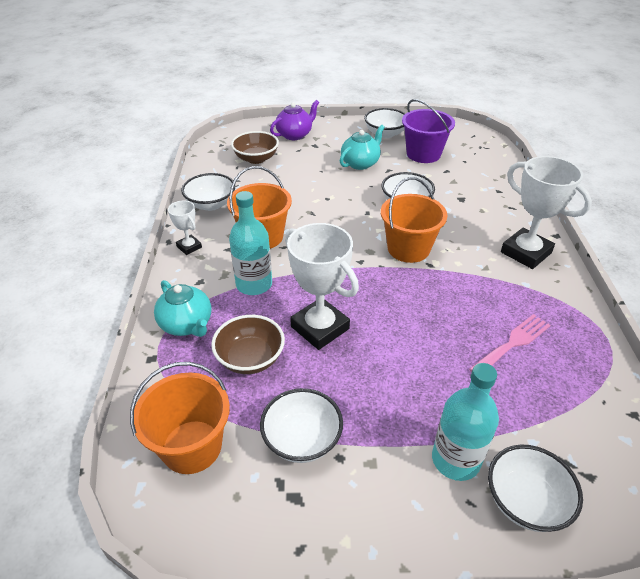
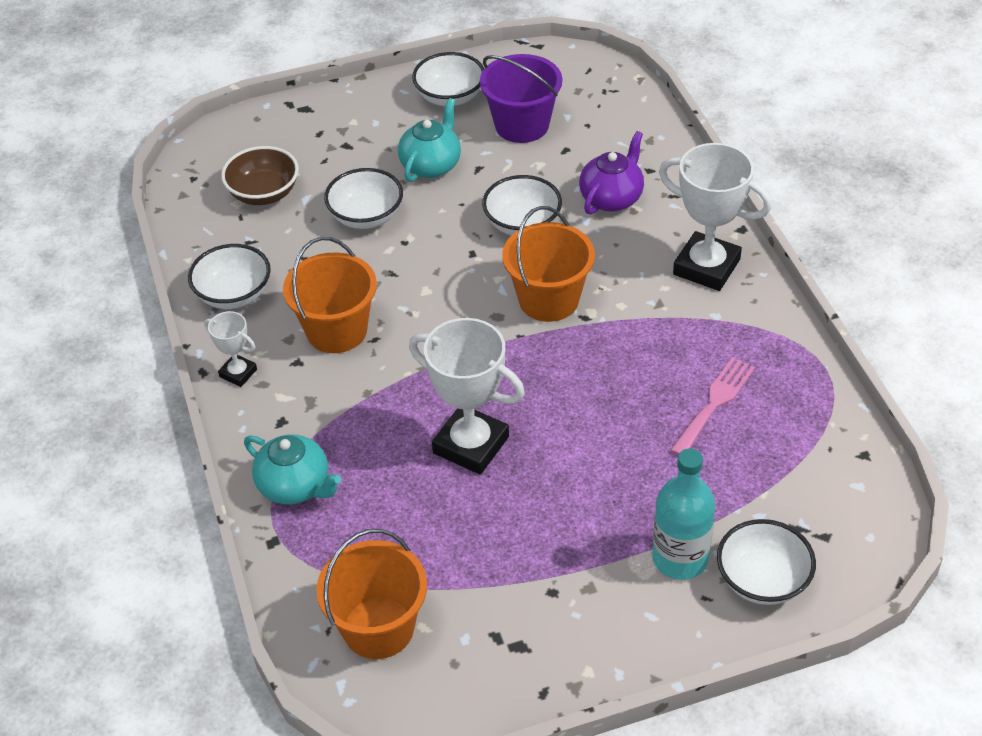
camera: 15 degrees left, 5 degrees up
brown bowl [211,315,285,374] -> none
turquoise bottle [229,191,272,295] -> none
white bowl [260,388,343,463] -> white bowl moved to [324,168,403,229]
purple teapot [270,100,319,140] -> purple teapot moved to [579,131,644,214]

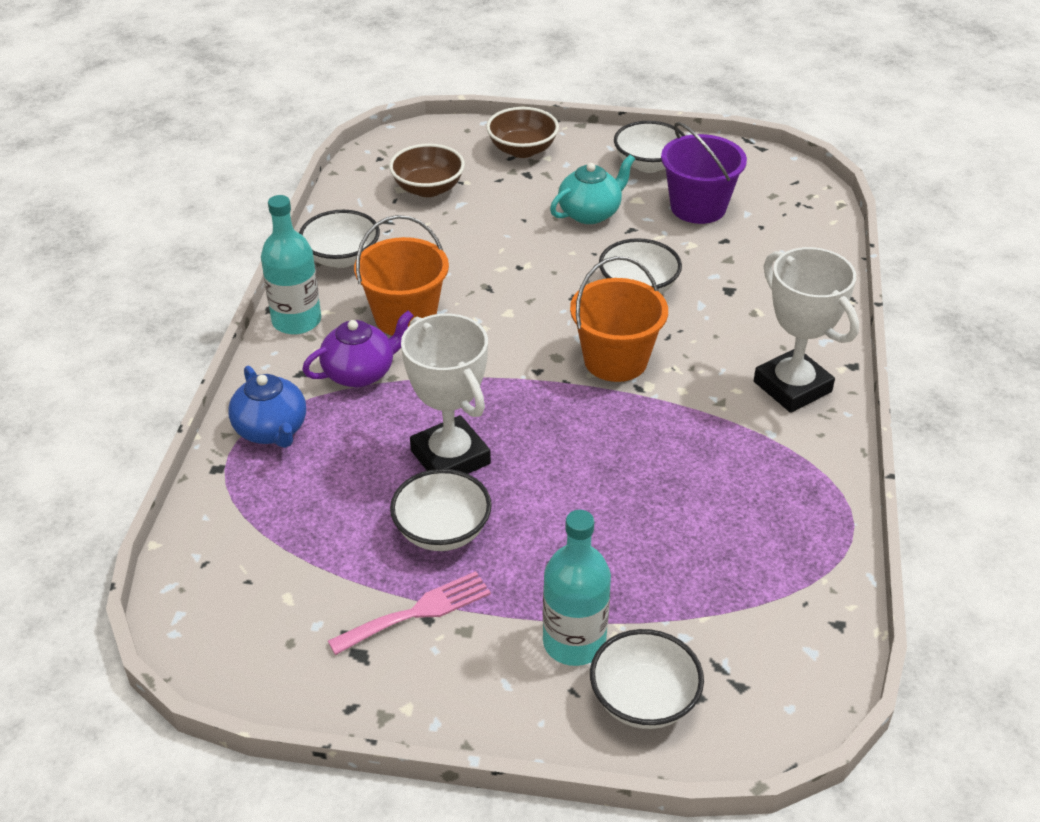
camera: 25 degrees right, 5 degrees down
white trophy [204,311,257,387] -> turquoise bottle [261,195,321,335]
turquoise teapot [244,434,341,505] -> blue teapot [228,366,306,448]
orange bucket [316,529,427,659] -> none
white bowl [324,168,403,229] -> white bowl moved to [390,469,492,551]
purple teapot [579,131,644,214] -> purple teapot moved to [302,311,414,387]
pink fork [670,357,755,455] -> pink fork moved to [328,571,491,655]
none -> brown bowl [486,107,559,158]

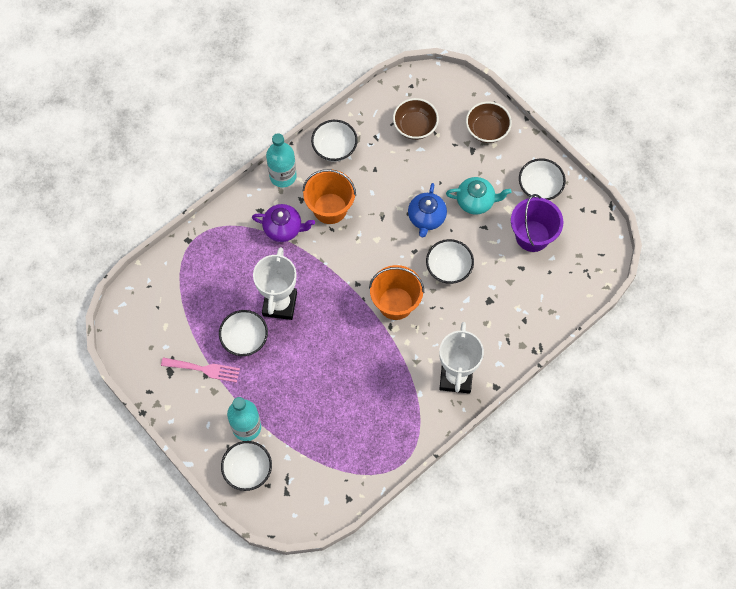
camera: 40 degrees right, 25 degrees up
blue teapot [228,366,306,448] -> blue teapot moved to [408,183,447,237]

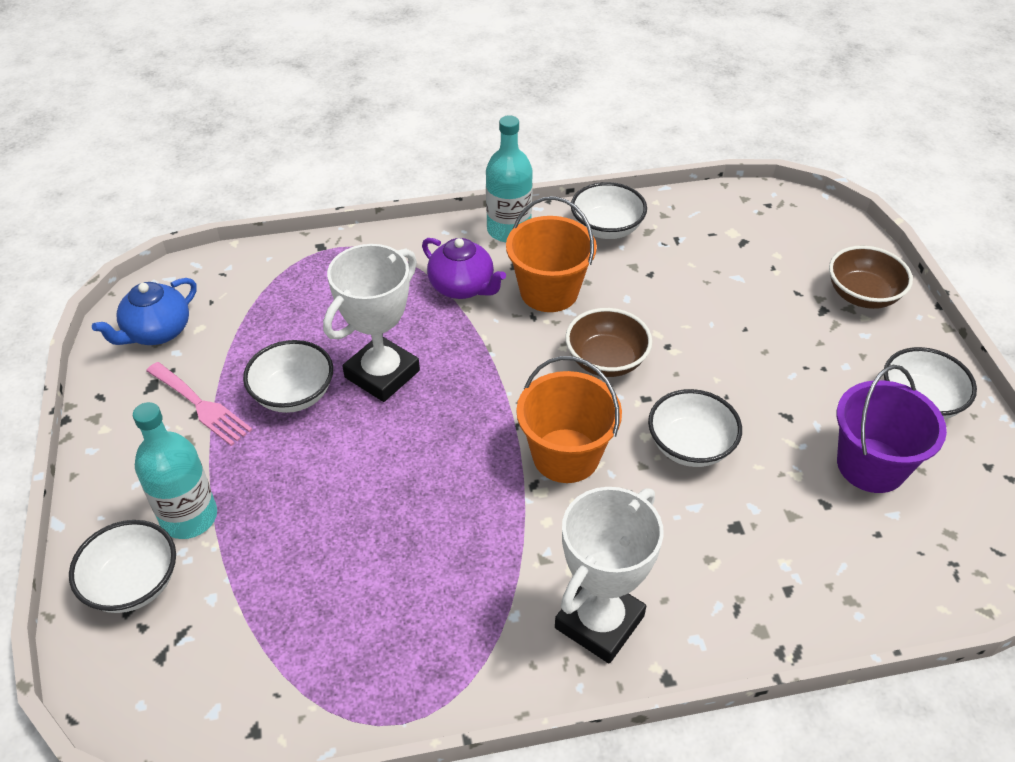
camera: 30 degrees right, 20 degrees down
brown bowl [393,98,439,140] -> brown bowl moved to [565,308,652,377]
blue teapot [408,183,447,237] -> blue teapot moved to [92,278,197,345]
turquoise teapot [446,177,512,215] -> none

